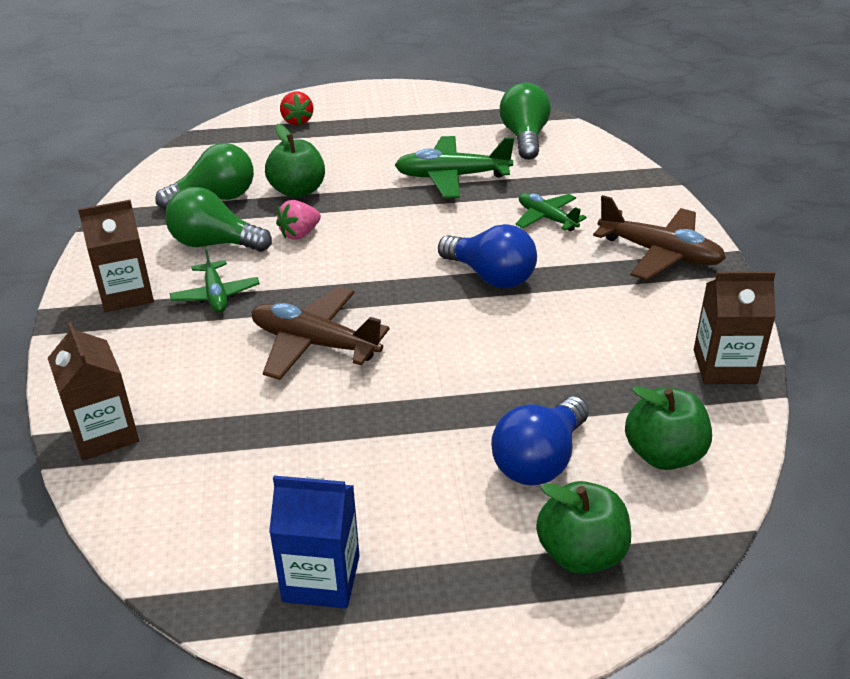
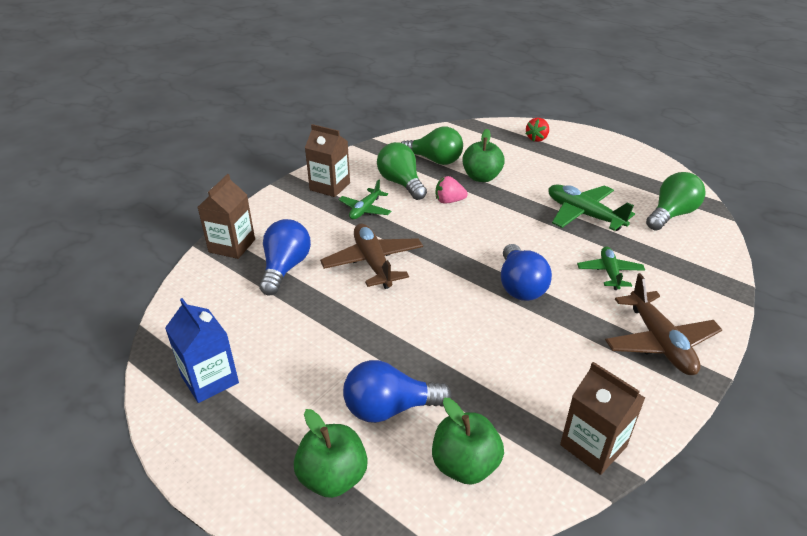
camera: 45 degrees right, 0 degrees up
none -> blue light bulb [259,219,311,296]

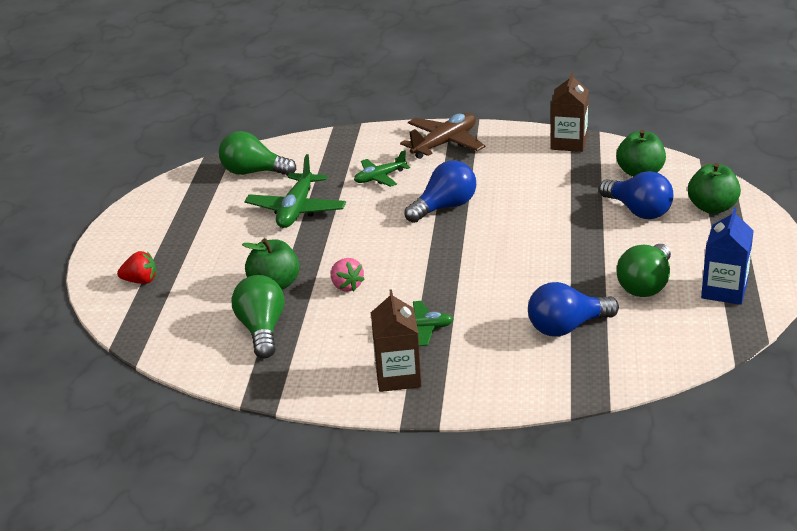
camera: 120 degrees left, 5 degrees down
brown carton [198,174,255,259] -> none
brown plane [320,224,423,289] -> none
green light bulb [377,142,427,200] -> green light bulb moved to [617,244,671,297]

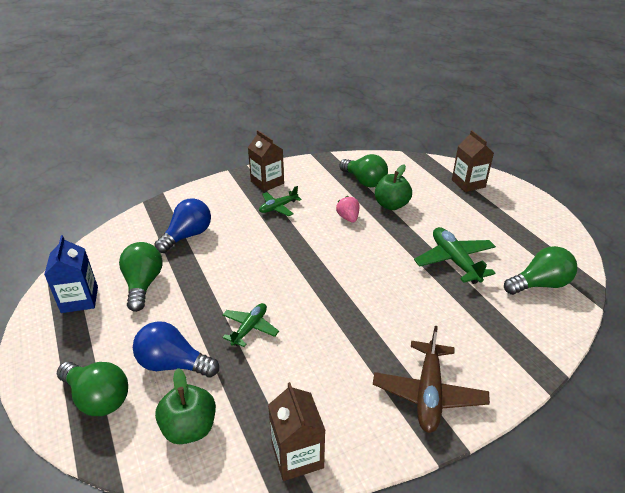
camera: 145 degrees right, 5 degrees up
red strawberry [117,251,156,284] -> brown carton [452,130,494,192]
pink strawberry [331,258,365,292] -> pink strawberry turned 45 degrees clockwise [336,196,359,223]
green plane [354,150,410,187] -> green plane moved to [222,303,279,347]
blue light bulb [404,160,476,223] -> none
green apple [688,163,741,214] -> green light bulb [57,362,128,416]

